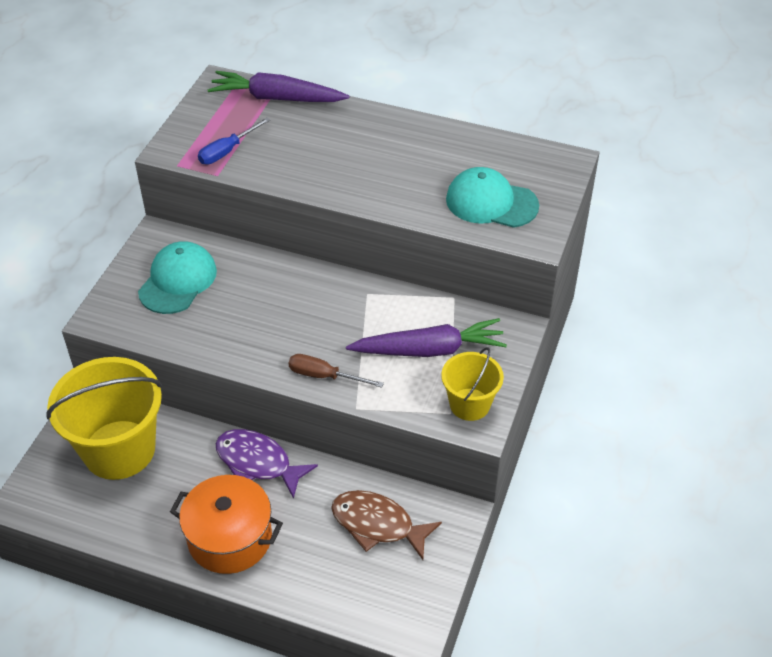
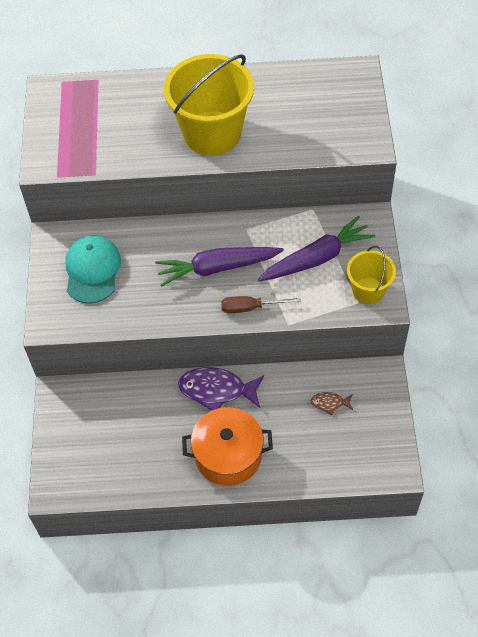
camera: 20 degrees left, 10 degrees up
yellow bucket [46,357,162,480] -> yellow bucket moved to [164,54,254,156]
blue screwdriver [198,118,270,164] -> none
purple carrot [207,71,350,102] -> purple carrot moved to [155,247,284,287]
brown fish [331,490,442,560] -> brown fish [311,392,353,415], size x0.49
turquoise cap [446,167,539,228] -> none

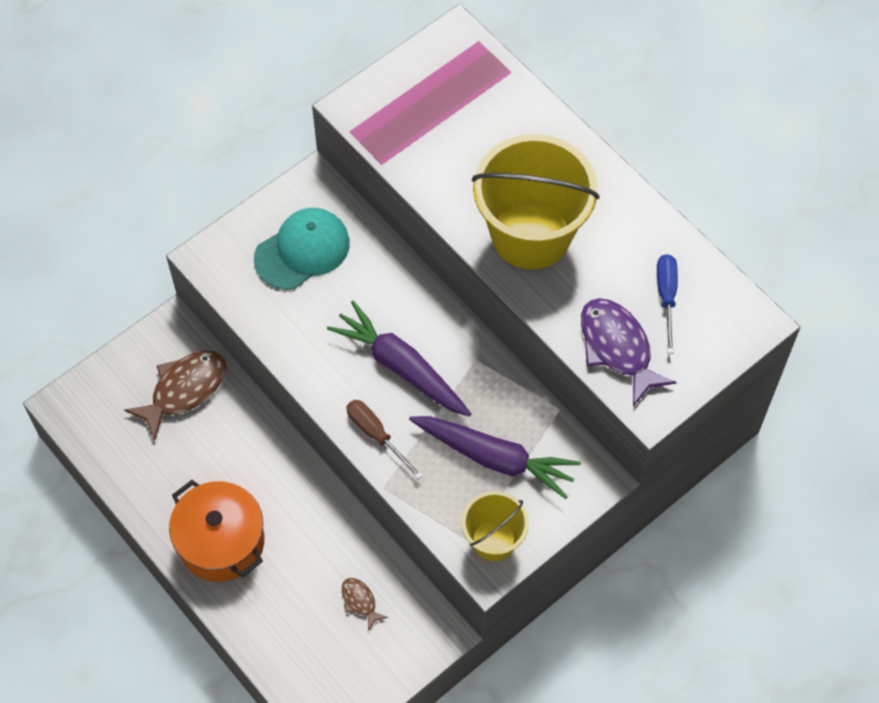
camera: 50 degrees right, 5 degrees up
purple fish [178,367,264,411] -> purple fish moved to [581,298,677,406]
none -> brown fish [124,351,226,441]
none -> blue screwdriver [657,254,678,353]

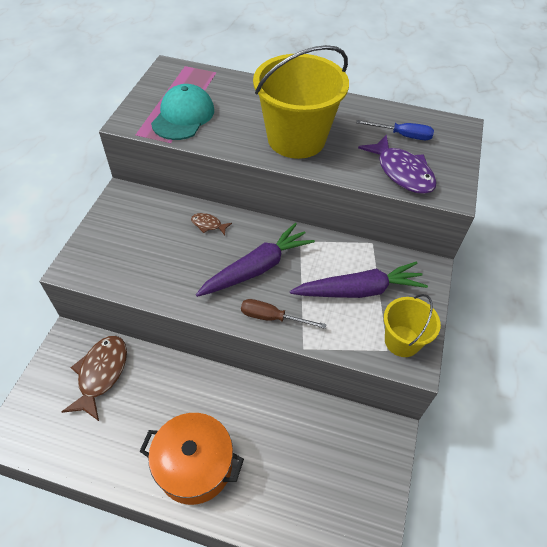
camera: 35 degrees left, 10 degrees down
turquoise cap [254,208,350,290] -> turquoise cap moved to [151,84,214,140]
purple carrot [327,301,471,417] -> purple carrot turned 135 degrees clockwise [196,223,315,297]
brown fish [342,578,388,631] -> brown fish moved to [191,213,232,235]
purple fish [581,298,677,406] -> purple fish turned 150 degrees counterclockwise [358,134,437,194]
blue screwdriver [657,254,678,353] -> blue screwdriver turned 135 degrees clockwise [356,120,434,140]

